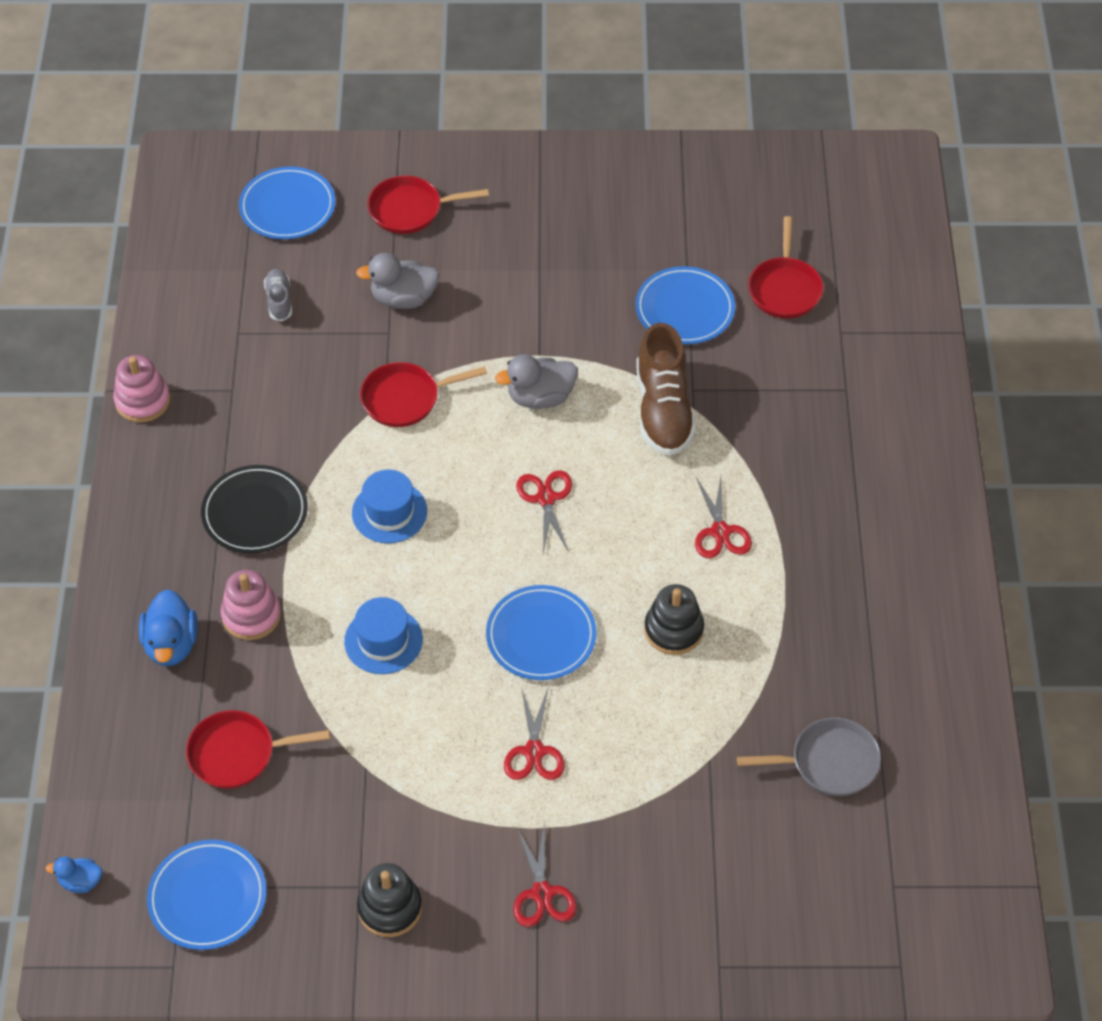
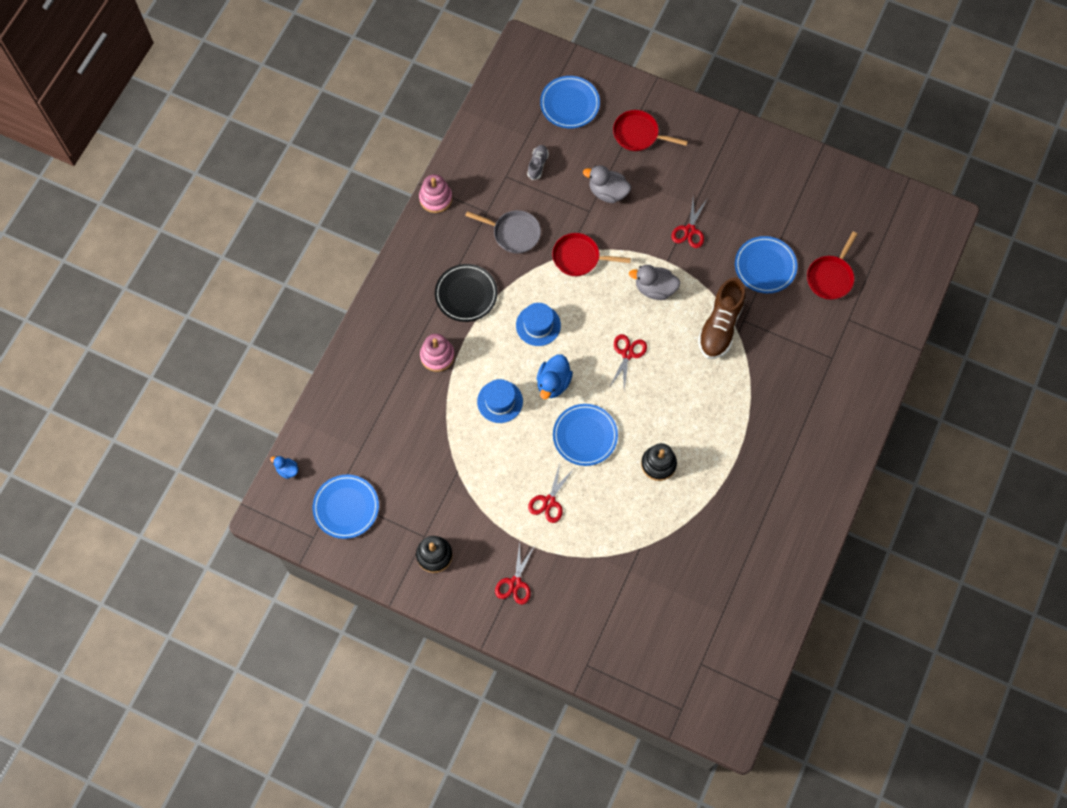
camera: 25 degrees right, 15 degrees up
blue duck [139,589,198,666] -> blue duck moved to [537,354,573,399]
red pan [186,710,330,789] -> none
red scissors [695,477,752,558] -> red scissors moved to [671,198,707,248]
grey pan [737,718,881,796] -> grey pan moved to [465,210,541,254]

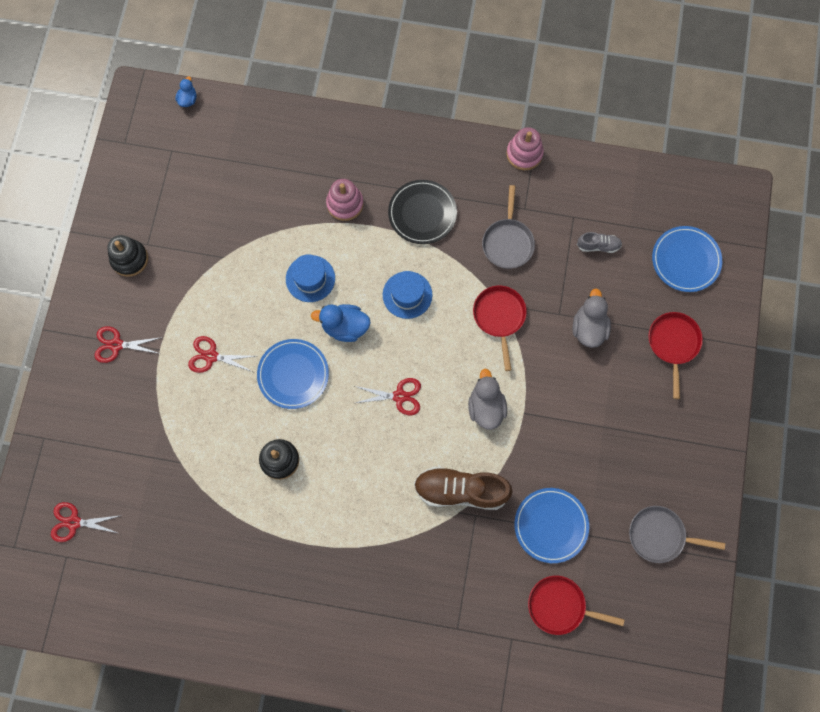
camera: 75 degrees right, 5 degrees up
blue plate [313,474,379,539] -> none
red scissors [671,198,707,248] -> red scissors moved to [51,502,122,542]
none -> grey pan [629,506,725,563]

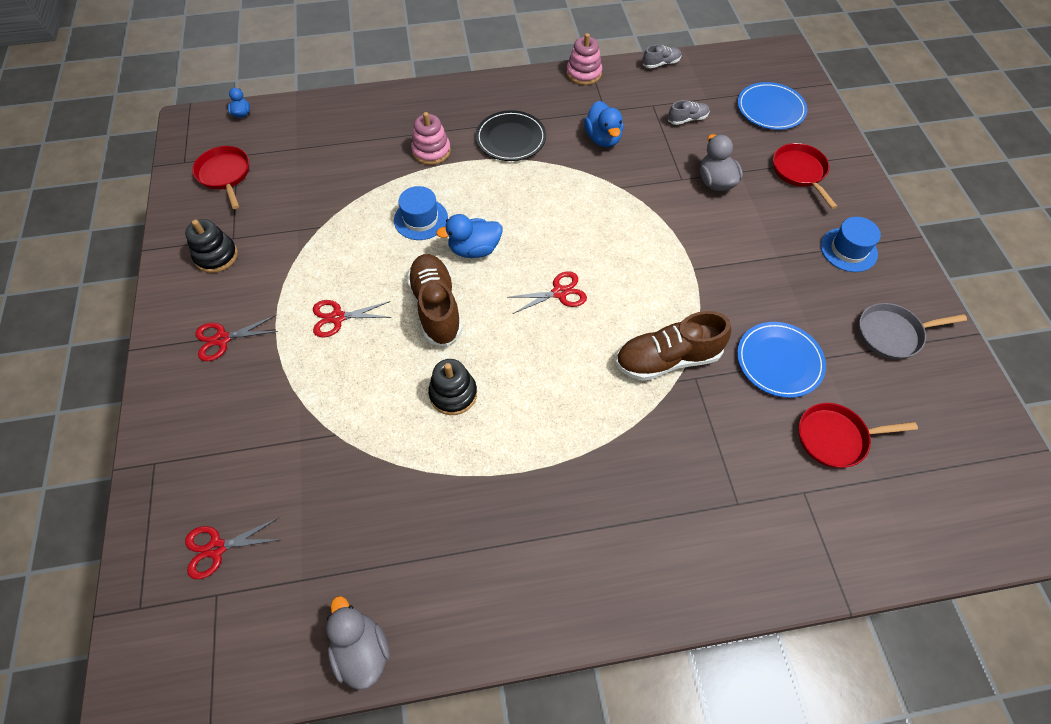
camera: 20 degrees left, 15 degrees down
blue plate [257,339,329,409] -> brown shoe [407,254,463,347]
blue hat [383,271,432,319] -> blue hat moved to [821,217,881,272]
grey duck [468,369,507,430] -> grey duck moved to [326,596,390,690]
red pan [473,286,527,371] -> red pan moved to [192,146,249,209]
grey pan [482,185,535,269] -> blue duck [584,101,624,147]
none -> grey shoe [643,45,681,68]

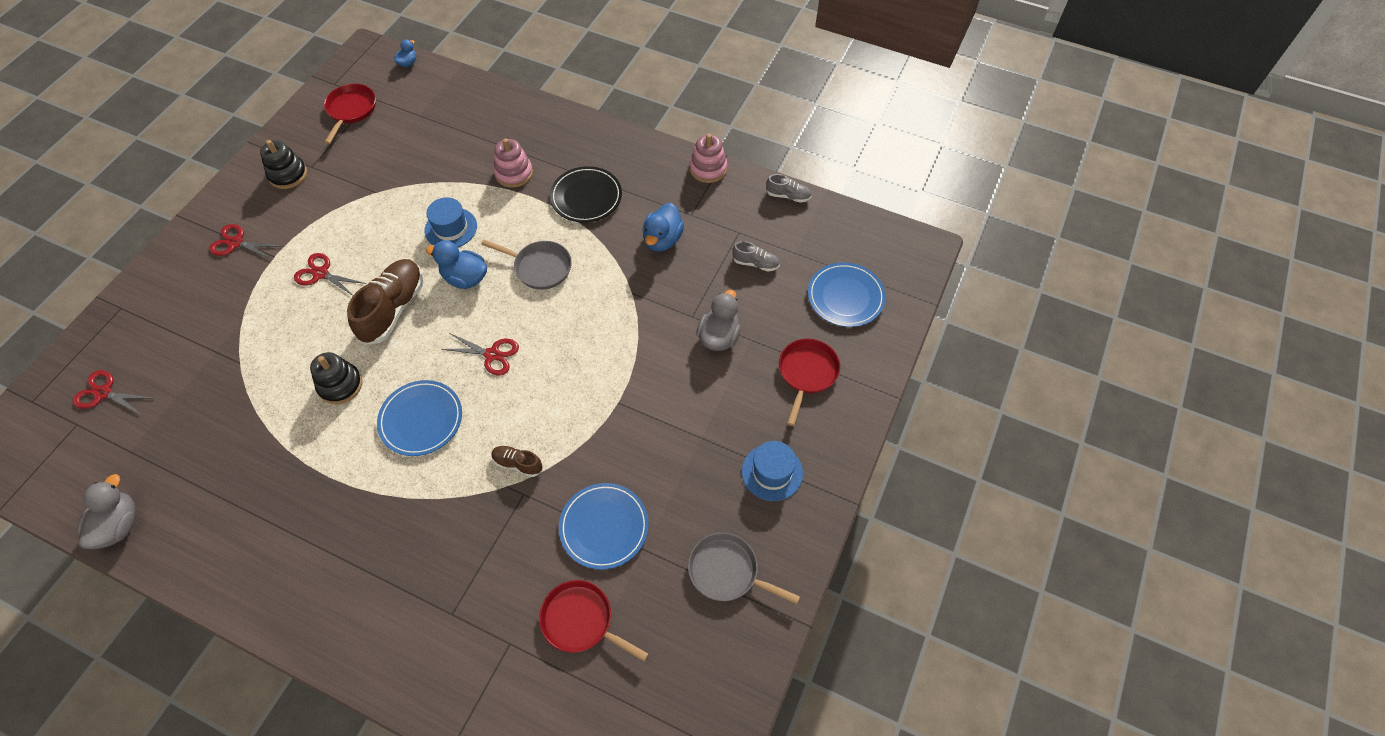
camera: 35 degrees right, 0 degrees up
brown shoe [616,311,731,381] -> brown shoe [491,446,542,477], size x0.50
none -> blue plate [377,380,462,456]
none -> grey pan [481,240,572,290]

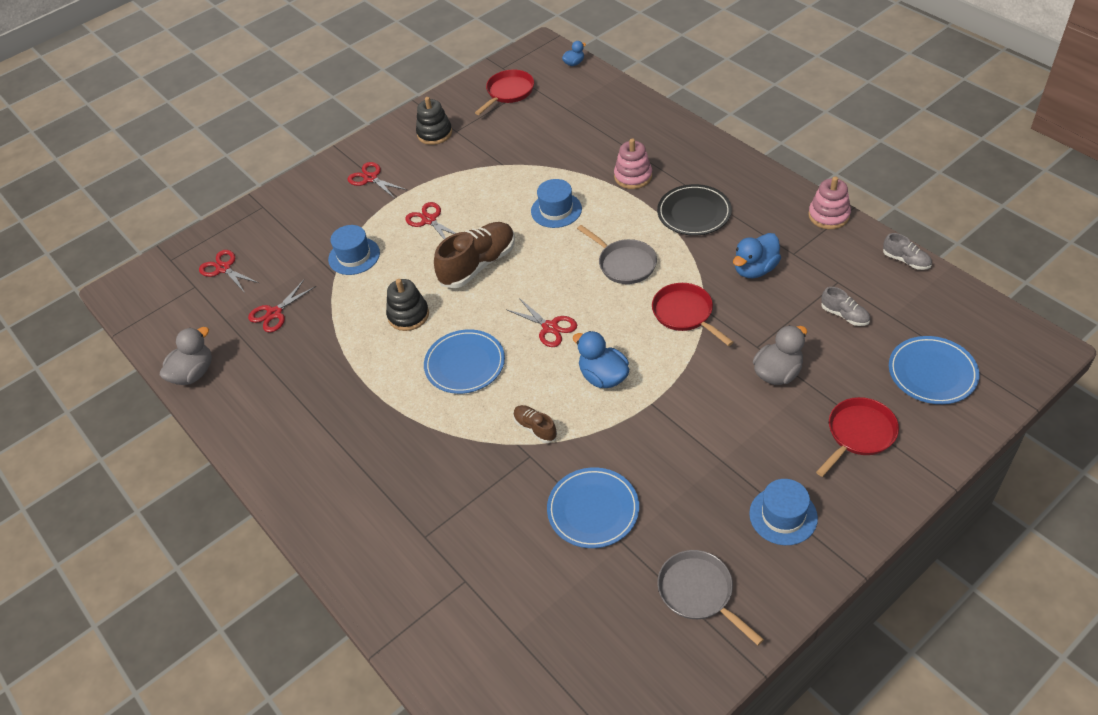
camera: 30 degrees right, 10 degrees down
blue duck [426,240,487,289] -> blue duck moved to [573,331,629,388]
red pan [539,580,649,661] -> red pan moved to [652,283,734,346]
none -> red scissors [248,280,316,333]
none -> blue hat [328,225,380,275]

